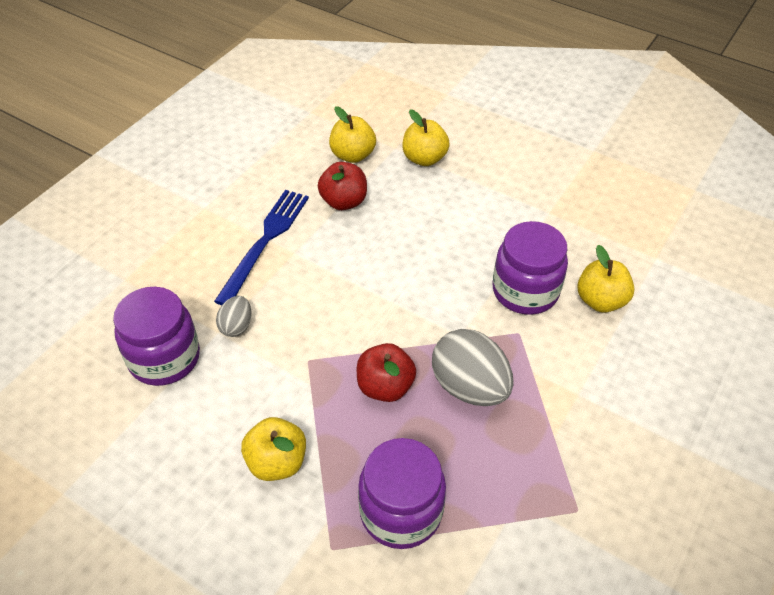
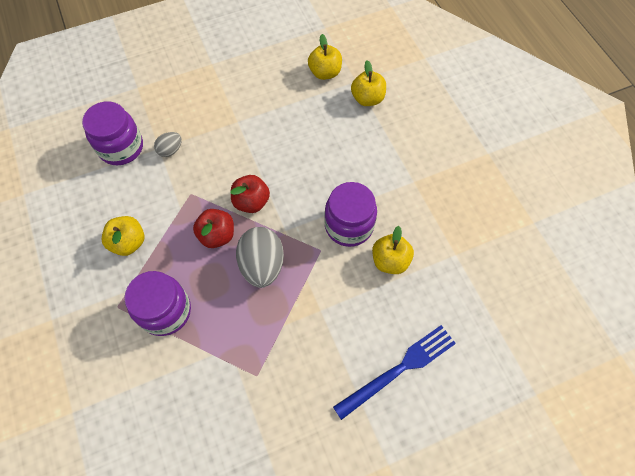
camera: 35 degrees right, 15 degrees up
blue fork [214,190,309,305] -> blue fork moved to [333,325,456,420]
red apple [318,162,367,210] -> red apple moved to [230,175,270,213]

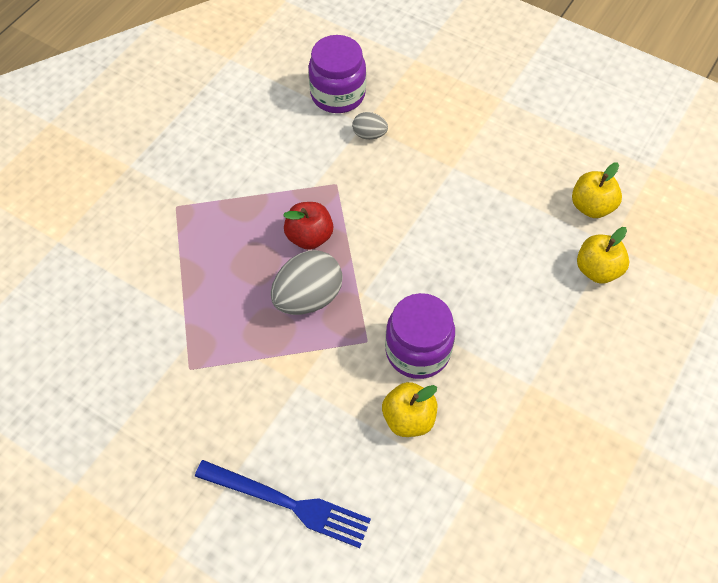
camera: 55 degrees right, 5 degrees down
yellow apple [102,216,144,256] -> none
purple jar [124,271,191,336] -> none
red apple [230,175,270,213] -> none

